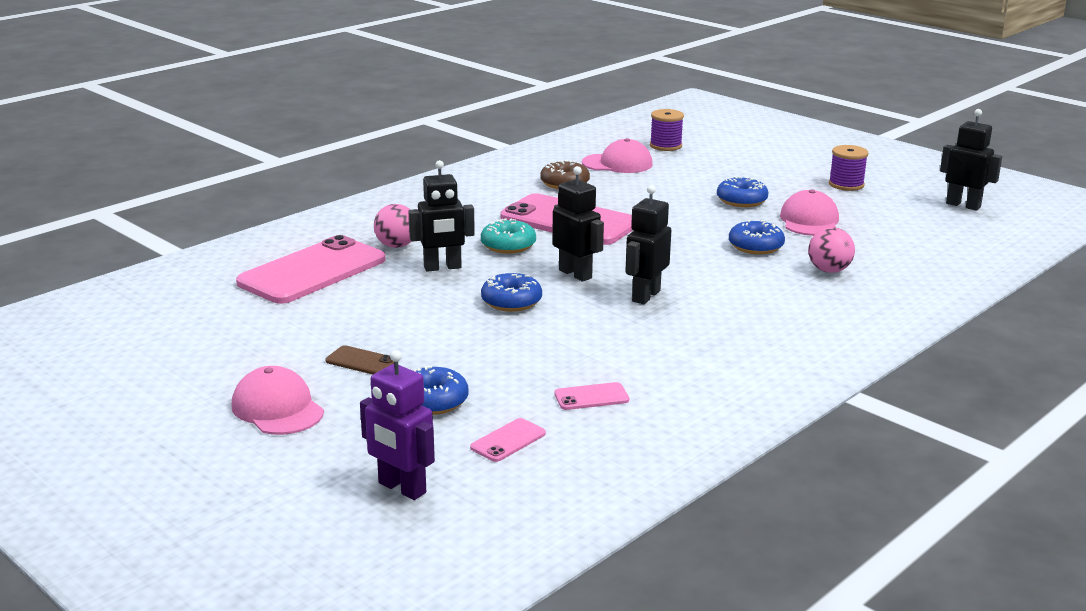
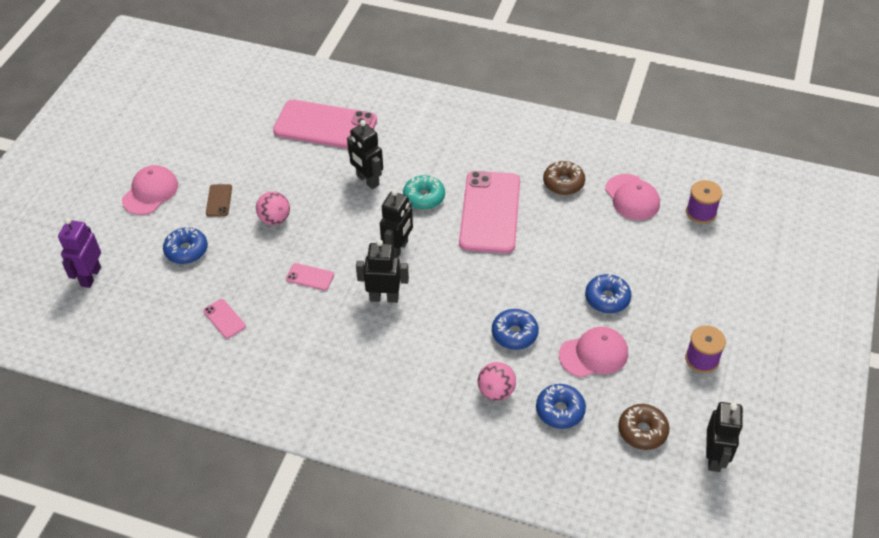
camera: 65 degrees right, 25 degrees up
pink ball [374,204,411,248] -> pink ball moved to [256,191,290,225]
pink phone [470,418,546,462] -> pink phone moved to [286,263,334,290]
blue donut [481,273,542,312] -> blue donut moved to [536,384,586,429]
none -> brown donut [618,404,670,450]

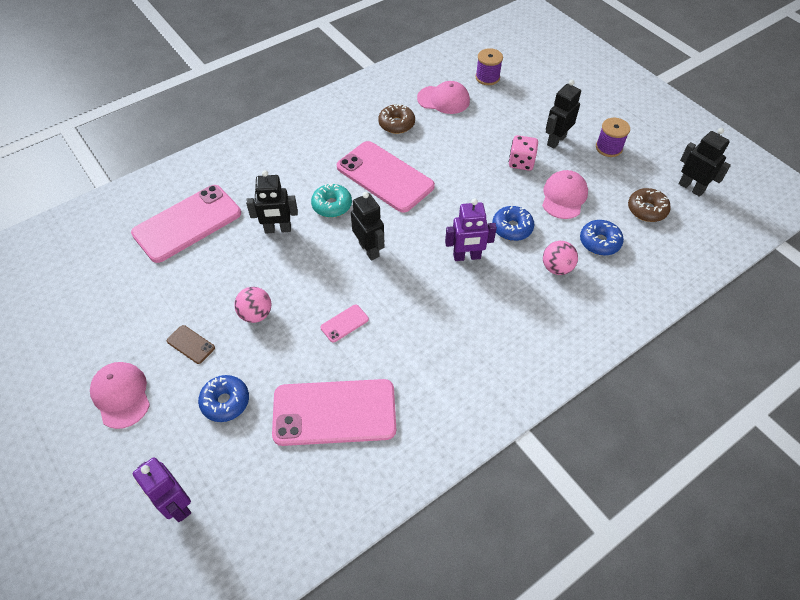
camera: 55 degrees left, 5 degrees up
pink phone [203,299,246,339] -> pink phone [272,379,396,446], size x2.44
black robot [356,239,409,303] -> black robot moved to [546,80,581,149]
blue donut [585,274,632,313] -> pink dice [509,135,538,171]
none -> purple robot [445,199,497,261]

